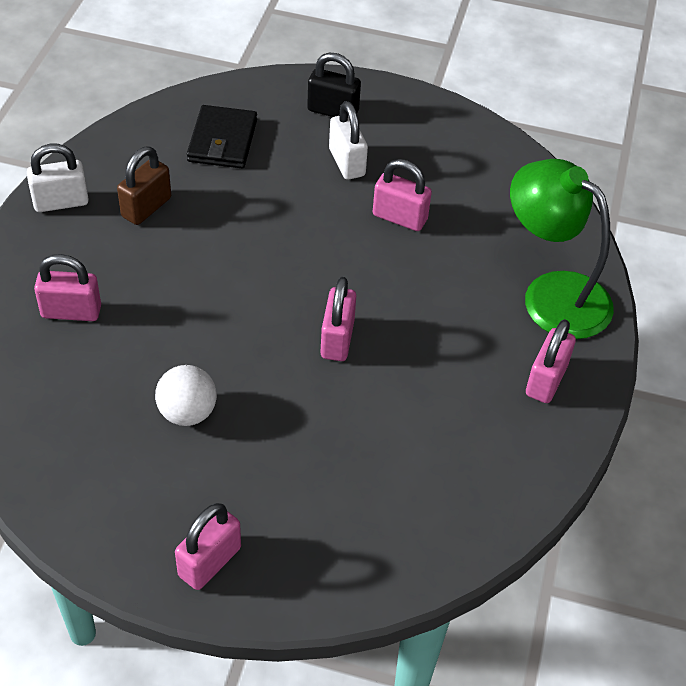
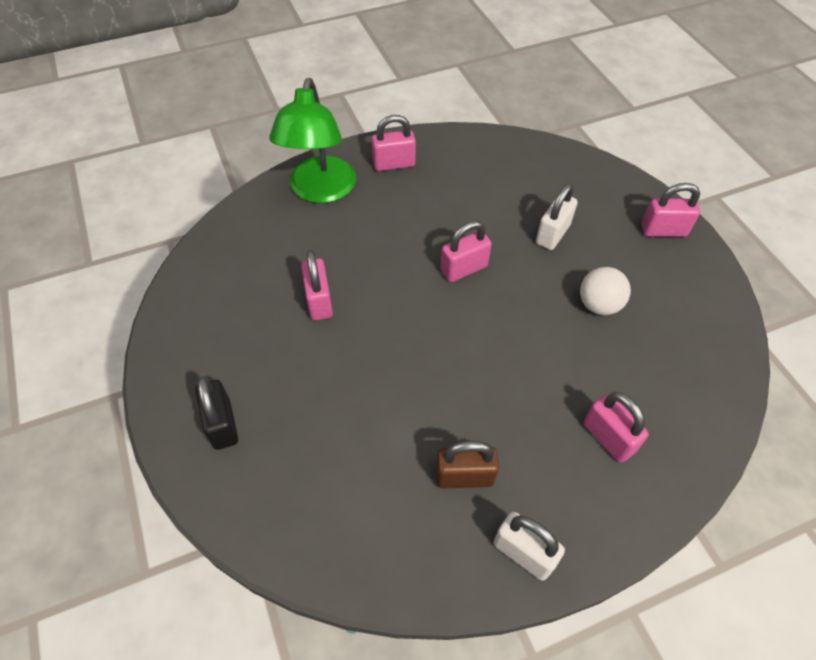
camera: 125 degrees left, 5 degrees up
black wallet [187,105,257,168] -> none
white padlock [329,101,368,180] -> white padlock moved to [536,183,578,250]

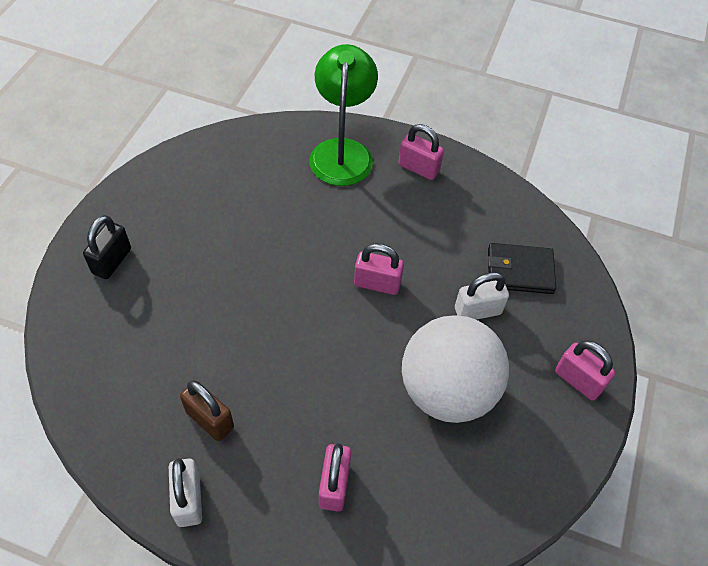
camera: 40 degrees right, 0 degrees up
green lamp [269,78,356,203] -> green lamp turned 135 degrees clockwise [309,44,378,186]
pink padlock [301,250,333,320] -> none
white ball [580,267,631,315] -> white ball [402,315,509,423], size x2.09
none -> black wallet [488,243,556,294]

